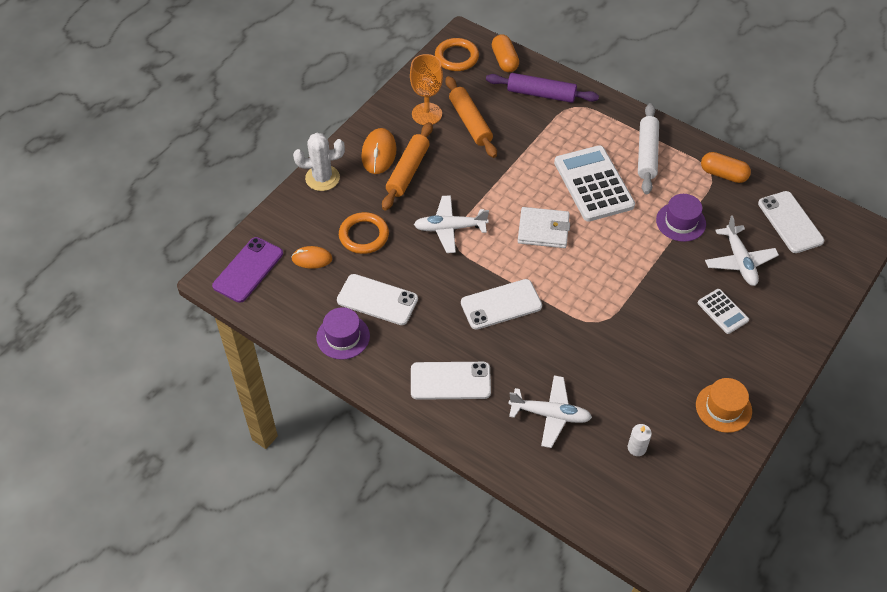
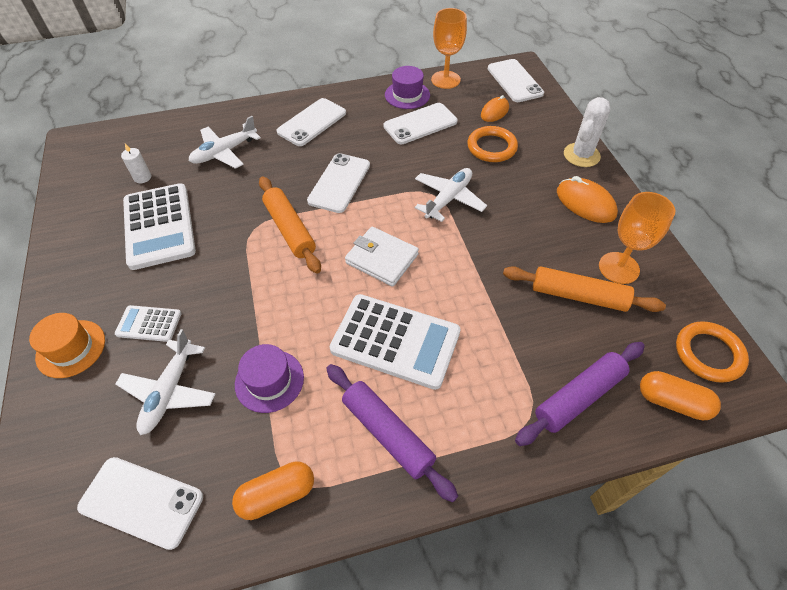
camera: 130 degrees right, 0 degrees up
purple phone [212,237,283,303] -> white phone [488,59,544,102]
orange rolling pin [382,122,433,211] -> orange rolling pin moved to [259,177,321,274]
white wallet [518,207,570,248] -> white wallet turned 75 degrees clockwise [345,227,419,287]
white rolling pin [638,103,659,194] -> purple rolling pin [326,364,458,502]
orange hat [696,378,752,433] -> orange hat moved to [29,313,105,378]
white plane [705,215,779,286] -> white plane turned 105 degrees counterclockwise [116,329,215,435]
none -> white calculator [123,183,196,270]
none -> orange goblet [431,8,467,89]

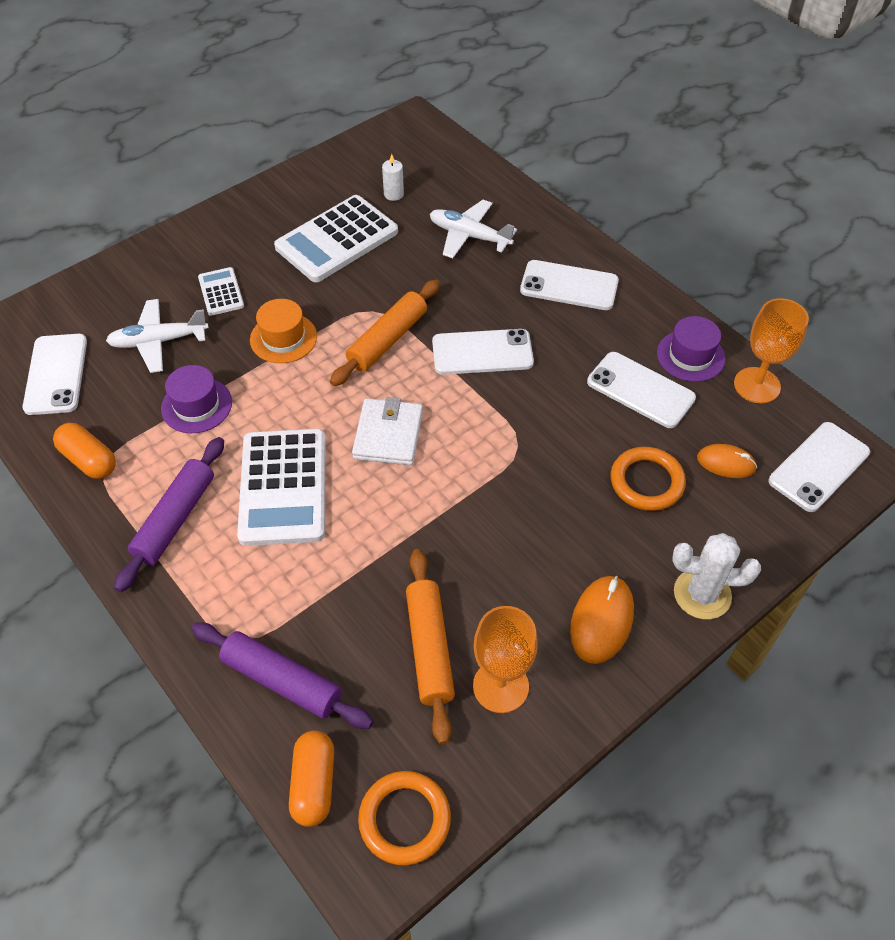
camera: 65 degrees right, 0 degrees up
orange hat [29,313,105,378] -> orange hat moved to [250,299,317,363]
white plane [415,168,487,222] -> none

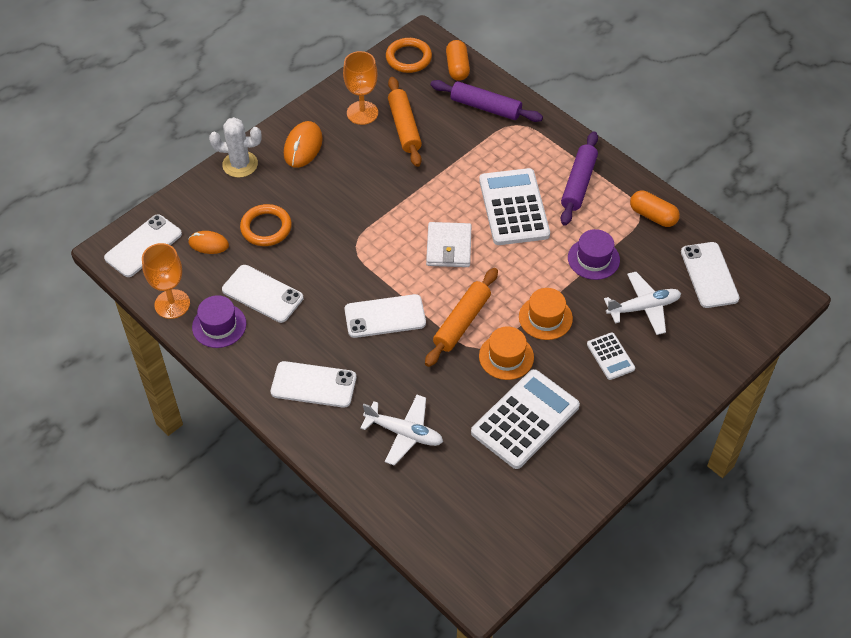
camera: 175 degrees right, 0 degrees up
white candle [382,154,404,201] -> none
none -> orange hat [479,326,534,380]

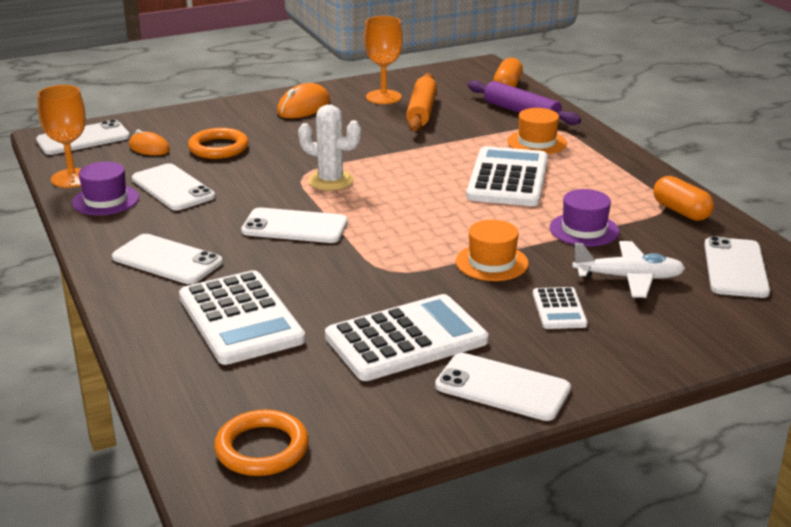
camera: 20 degrees right, 25 degrees down
white cactus [209,117,262,178] -> white cactus moved to [298,105,361,191]
white plane [360,395,443,466] -> white calculator [179,270,305,365]
orange ring [386,38,432,73] -> orange ring moved to [214,410,309,476]
orange rolling pin [425,268,498,367] -> none
white wallet [426,222,472,267] -> none
orange hat [479,326,534,380] -> orange hat moved to [507,108,567,154]
purple rolling pin [561,131,598,226] -> none
none -> white phone [435,353,571,421]

